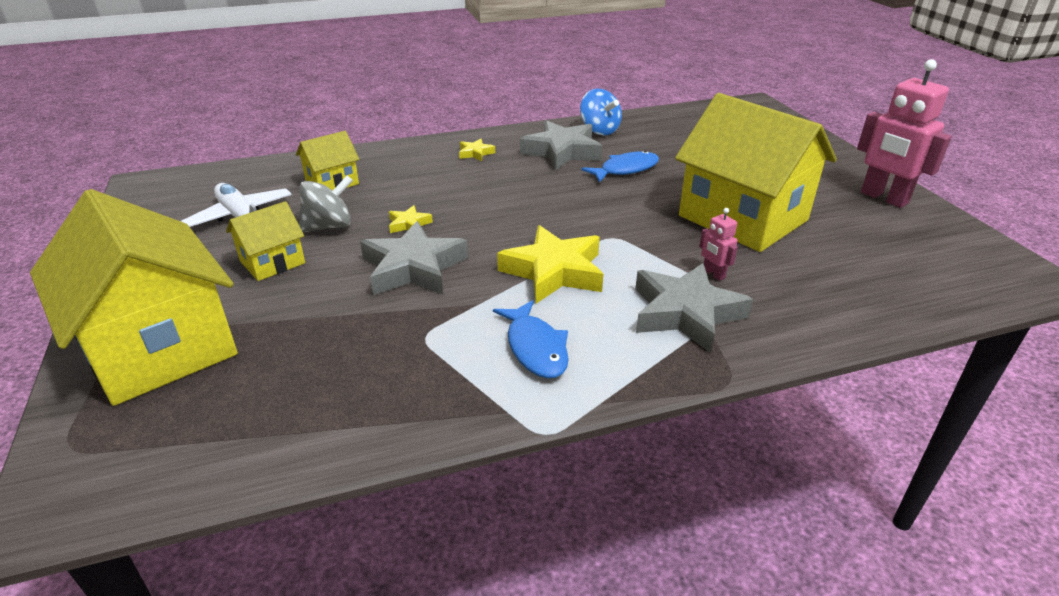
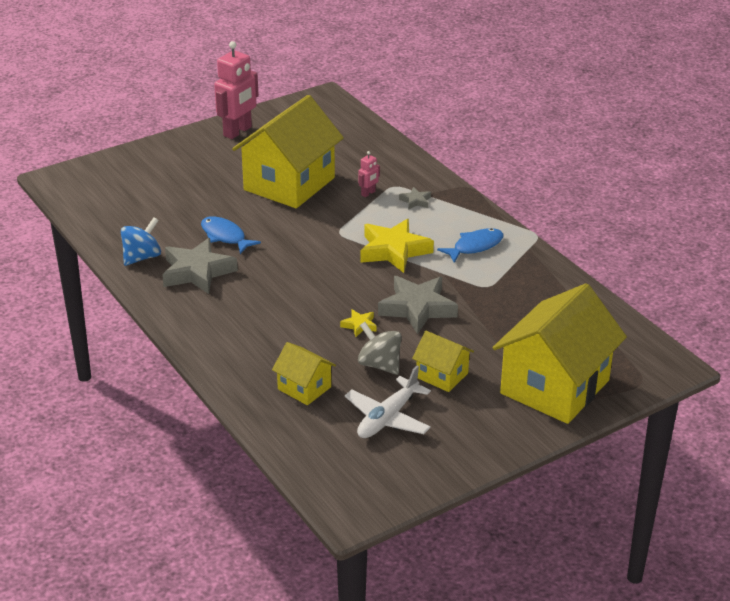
camera: 105 degrees left, 0 degrees up
yellow star [459,139,495,161] -> none
grey star [635,263,753,353] -> grey star [399,187,431,210], size x0.46

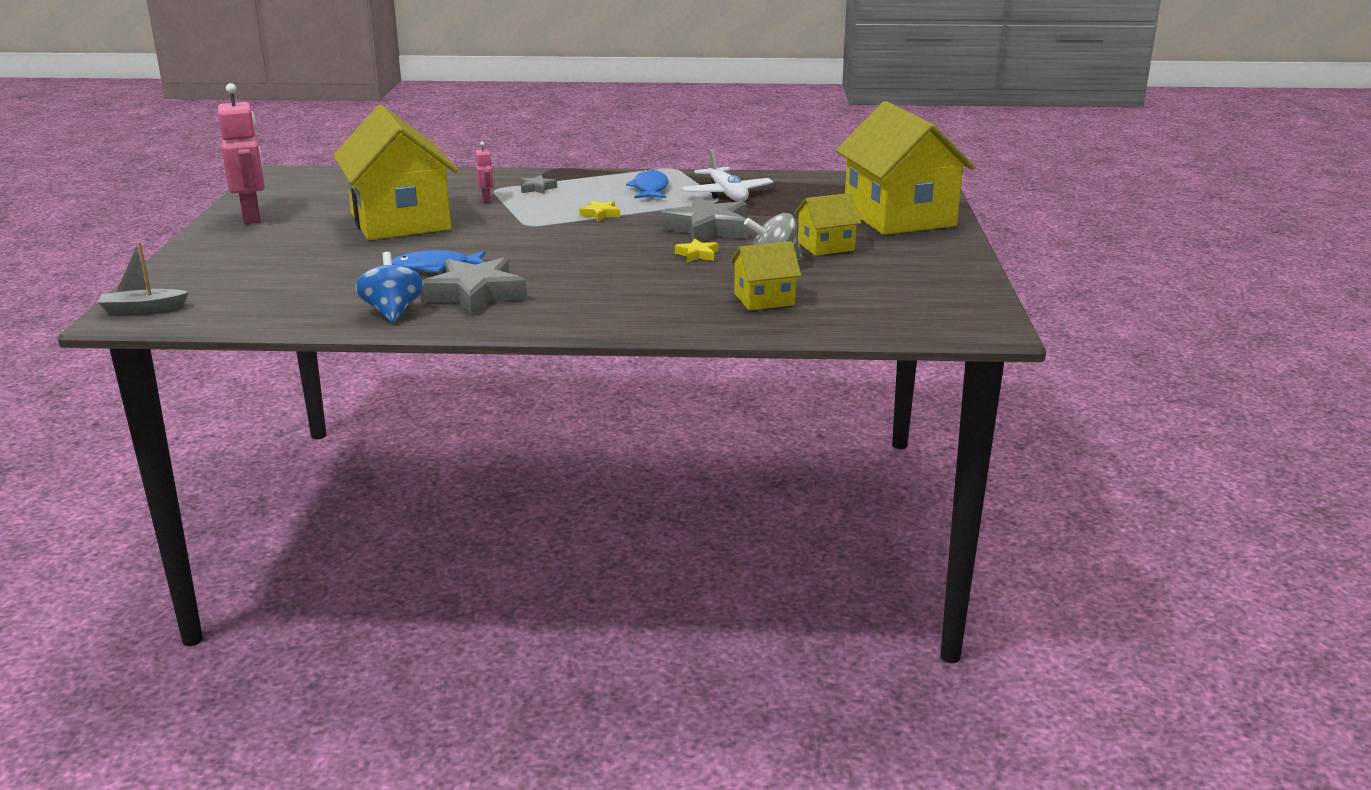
camera: 55 degrees left, 10 degrees down
white plane [345,366,431,438] -> white plane moved to [682,149,773,202]
yellow star [360,219,434,273] -> yellow star [579,201,620,221], size x0.46
none -> grey boat [97,242,189,314]

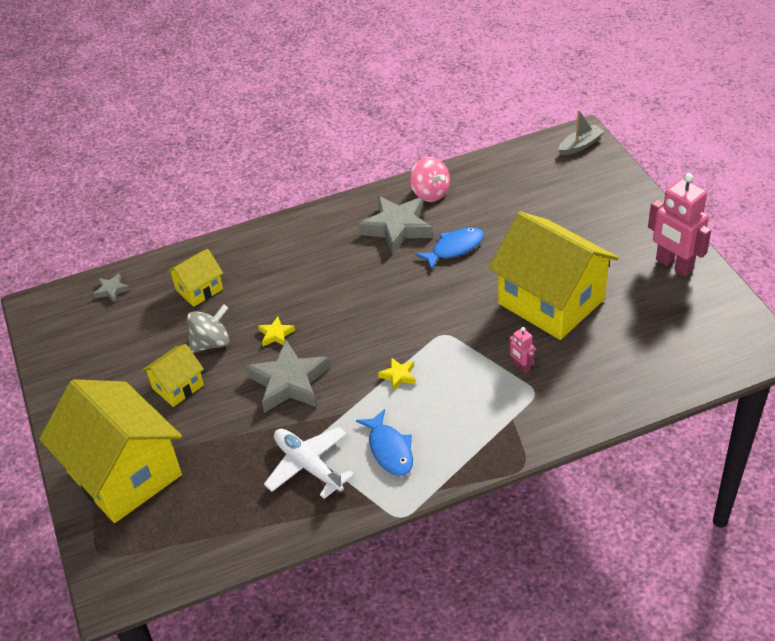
camera: 160 degrees right, 20 degrees up
blue spinning top [356,252,424,322] -> pink spinning top [410,157,450,202]
grey star [520,175,557,194] -> grey star moved to [93,273,130,303]

